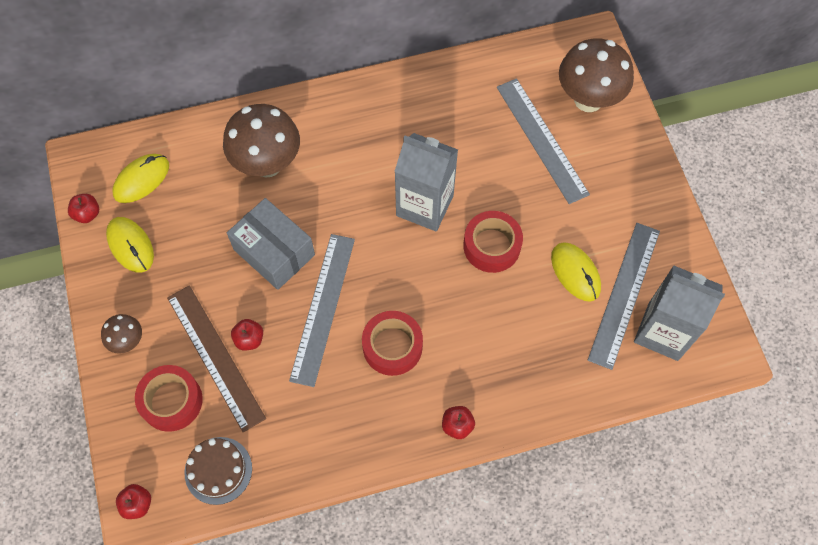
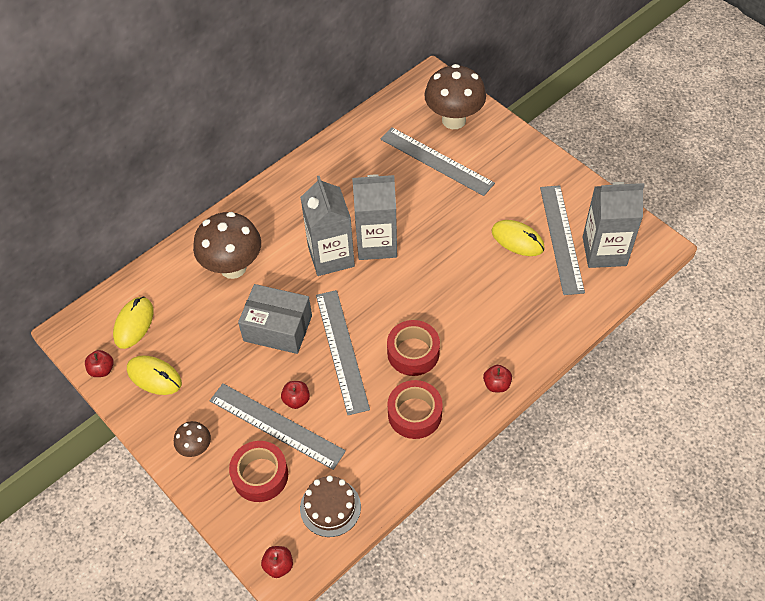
camera: 25 degrees left, 10 degrees down
brown ruler [167,285,266,432] -> grey ruler [210,384,346,470]
red tape [463,211,523,273] -> red tape moved to [387,380,443,439]
none -> grey carton [300,176,355,276]

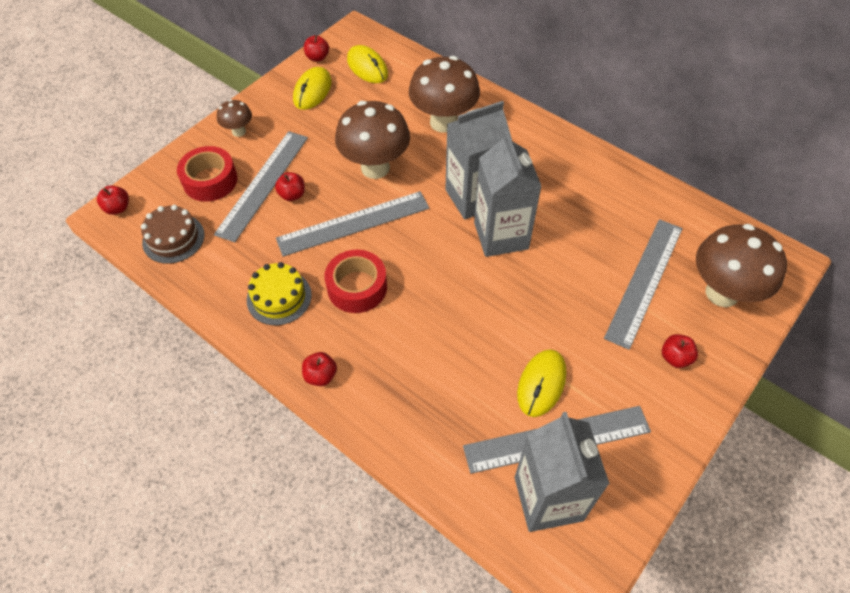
camera: 80 degrees right, 0 degrees up
yellow mouse [113,296,153,349] -> yellow mouse turned 45 degrees clockwise [347,45,388,83]
grey box [238,284,312,354] -> brown mushroom [335,101,410,179]
red tape [387,380,443,439] -> yellow cake [247,262,312,325]
none -> red apple [662,334,698,368]

